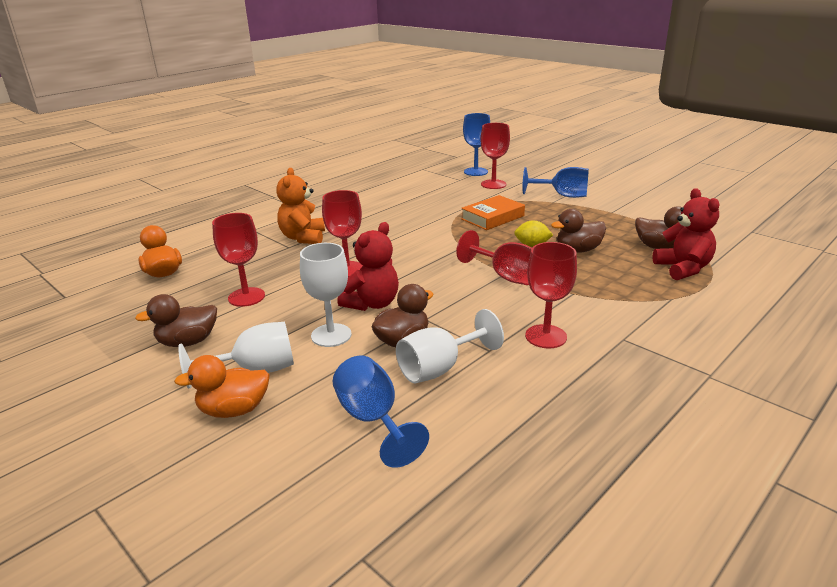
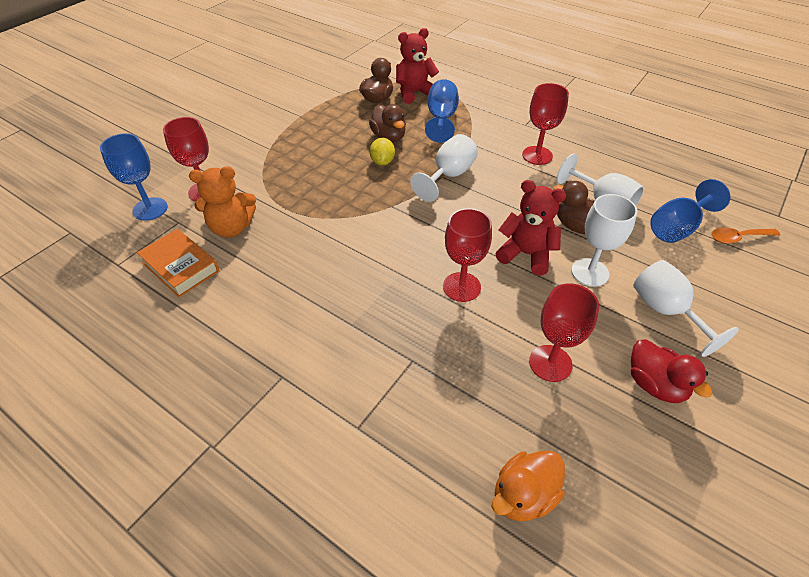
camera: 100 degrees left, 20 degrees up
brown duck [135,294,217,347] -> red duck [631,339,712,403]
orange duck [174,355,270,418] -> none
orange teddy bear [276,168,325,244] -> orange teddy bear moved to [189,166,256,238]
red goblet [456,230,532,285] -> white goblet [410,134,478,202]
orange book [461,195,525,230] -> orange book moved to [137,229,220,297]
blue goblet [523,167,589,198] -> blue goblet moved to [425,79,459,143]
none -> orange spoon [711,227,780,244]

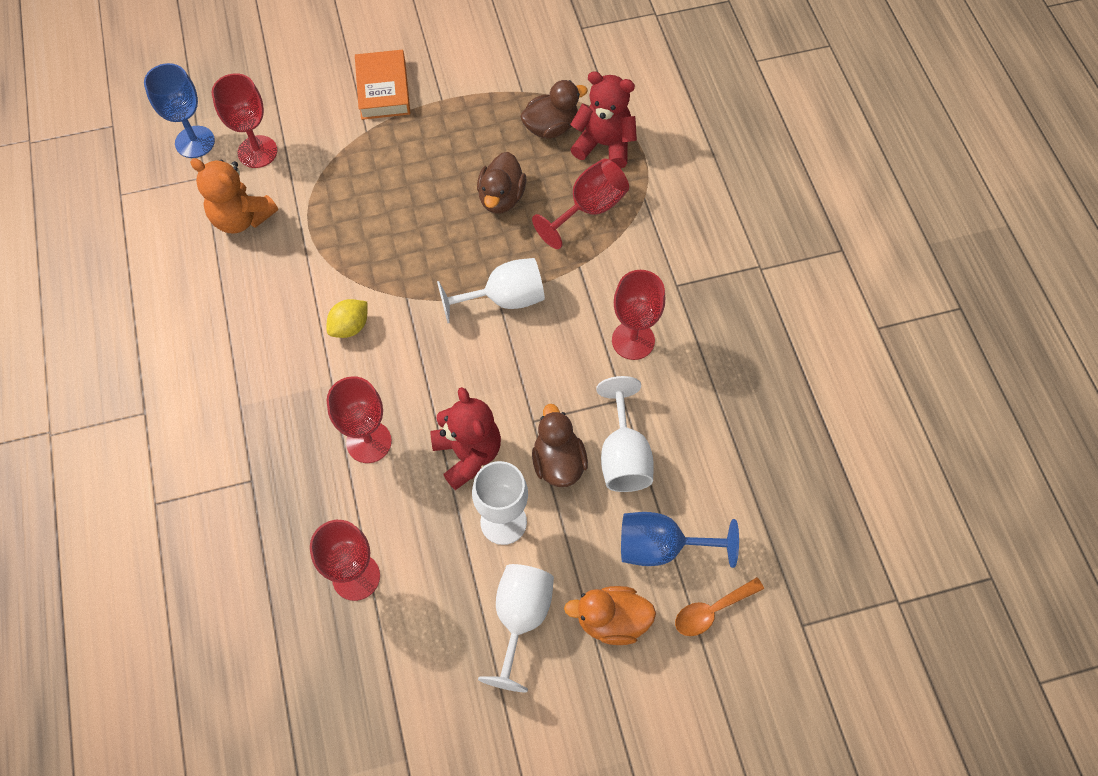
camera: 40 degrees right, 15 degrees up
orange book [137,229,220,297] -> orange book moved to [355,50,410,120]
yellow lemon [370,138,395,166] -> yellow lemon moved to [327,299,367,338]
blue goblet [425,79,459,143] -> red goblet [532,158,629,249]
orange duck [492,451,565,521] -> orange duck moved to [564,586,656,645]
red duck [631,339,712,403] -> none
orange spoon [711,227,780,244] -> orange spoon turned 60 degrees counterclockwise [675,577,764,636]

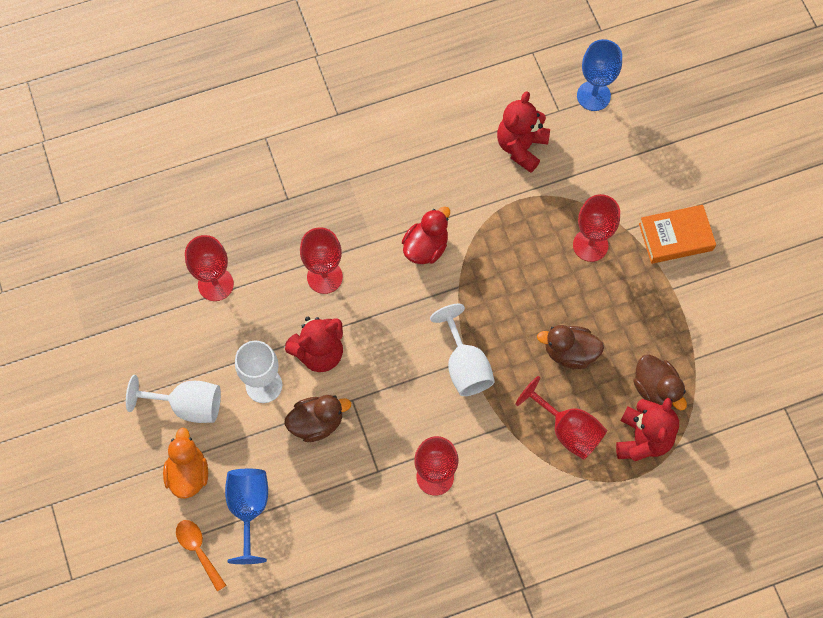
camera: 85 degrees right, 5 degrees up
orange teddy bear [190,158,278,234] -> red teddy bear [497,91,550,173]
red goblet [212,73,278,168] -> red goblet moved to [573,194,620,262]
yellow lemon [327,299,367,338] -> red duck [402,207,450,264]
white goblet [596,376,654,492] -> none

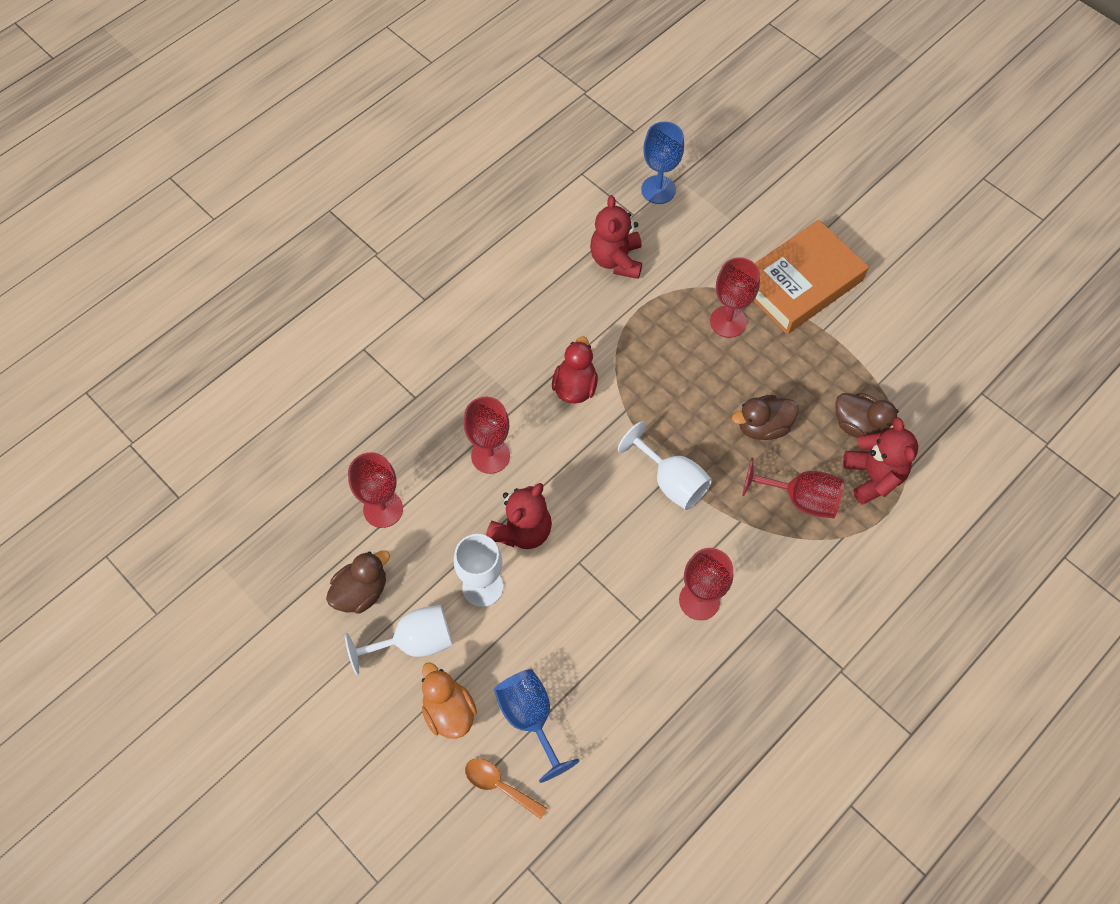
camera: 25 degrees left, 5 degrees down
brown duck [285,395,351,442] -> brown duck moved to [326,550,390,613]
orange book [639,205,716,264] -> orange book [753,220,869,334], size x1.57

